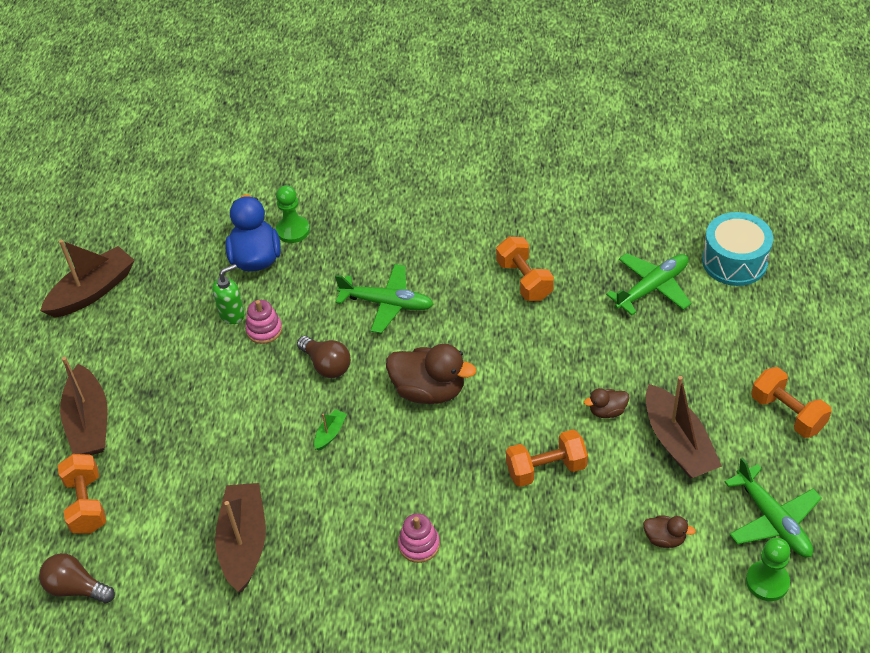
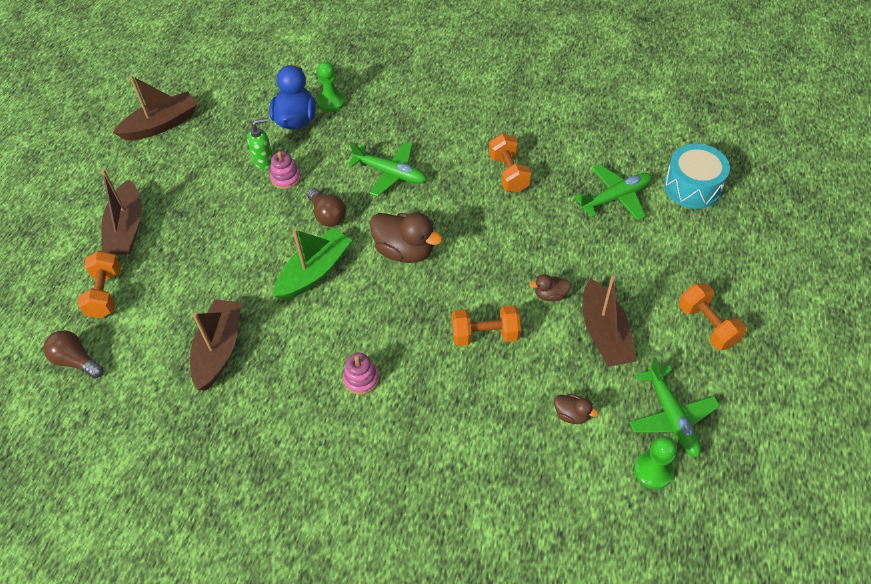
camera: 10 degrees right, 5 degrees up
green boat [314,409,347,450] -> green boat [274,228,352,300], size x2.27

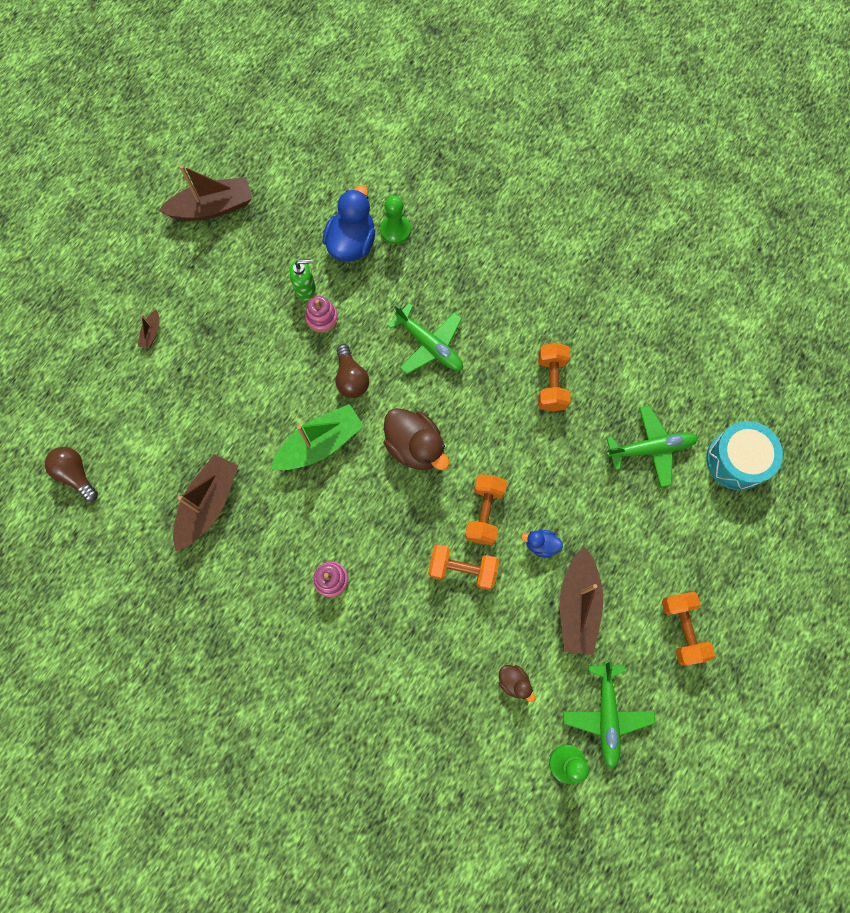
camera: 15 degrees right, 20 degrees up
orange dumbbell [77,251,121,318] -> orange dumbbell moved to [465,474,507,545]
brown boat [101,169,142,255] -> brown boat [138,310,159,349], size x0.44
brown duck [529,274,571,302] -> blue duck [521,530,563,558]

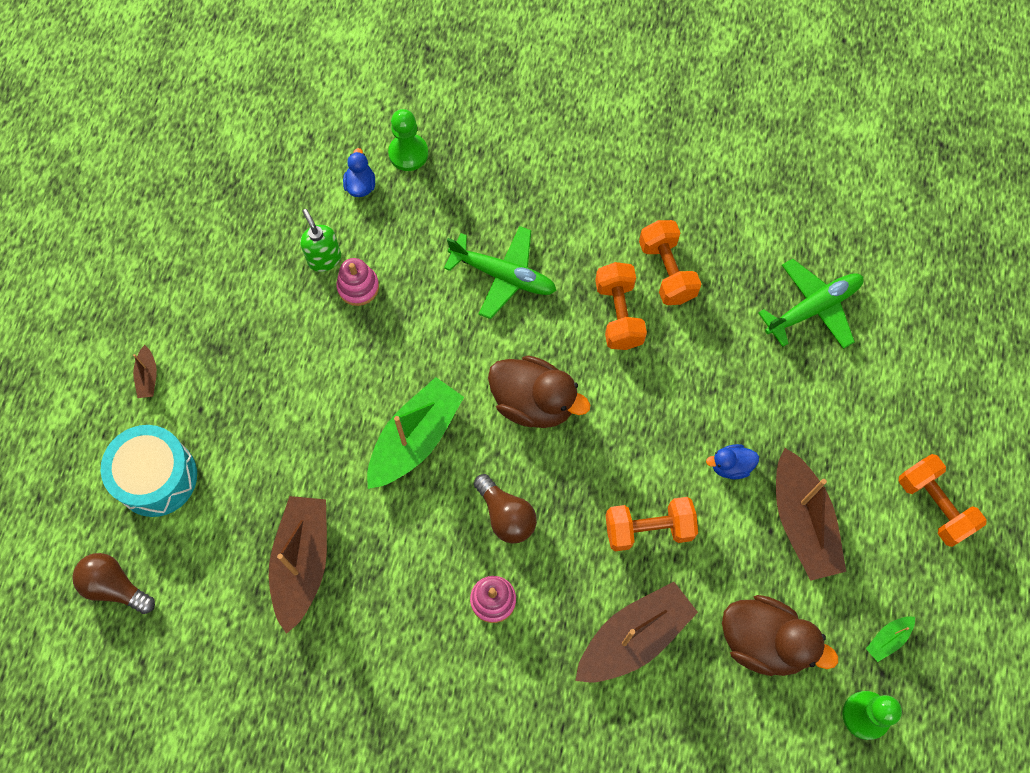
camera: 20 degrees left, 5 degrees down
brown boat [159,165,252,221] -> brown boat moved to [575,582,698,683]
green soap dispenser [289,259,316,300] -> green soap dispenser turned 90 degrees counterclockwise [300,209,341,272]
blue duck [322,185,375,261] -> blue duck [343,148,375,197], size x0.50
brown light bulb [336,344,369,398] -> brown light bulb moved to [474,474,537,543]
orange dumbbell [465,474,507,545] -> orange dumbbell moved to [595,262,647,350]
brown duck [499,665,535,702] -> brown duck [722,595,838,676], size x2.00
green plane [563,662,655,769] -> green boat [866,616,915,662]
turquoise drum [706,421,783,491] -> turquoise drum moved to [101,425,197,517]

